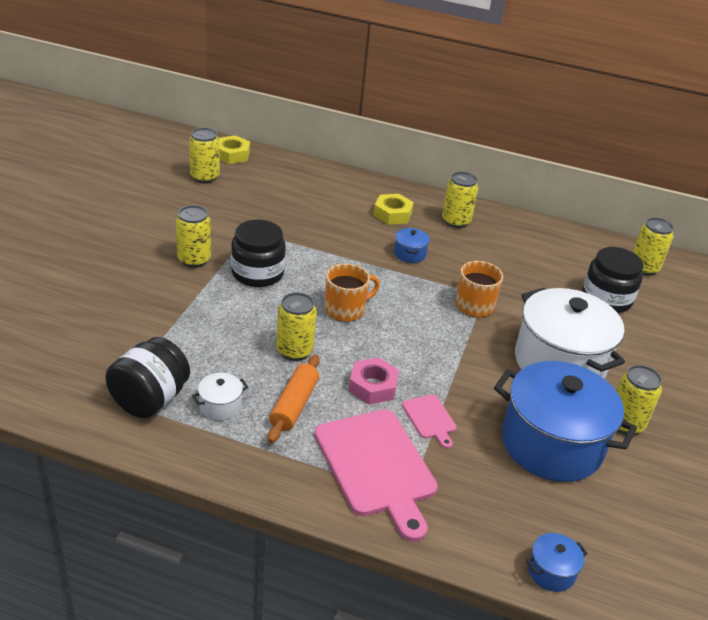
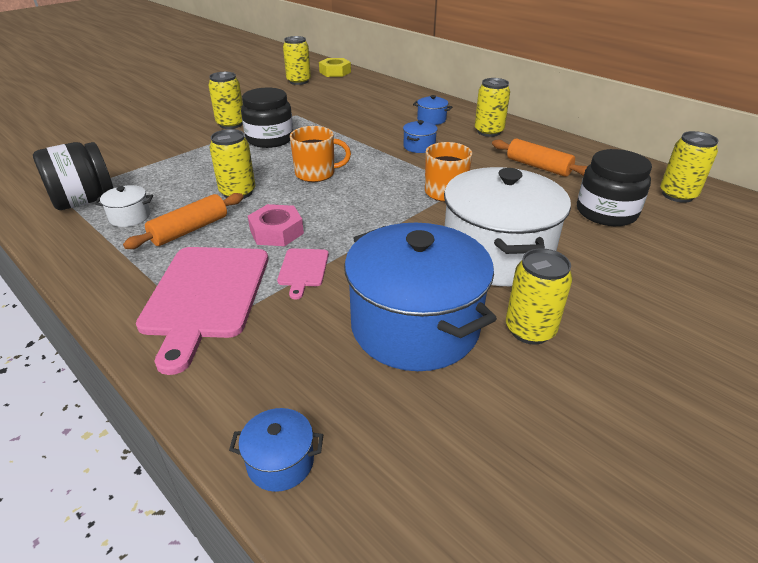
camera: 30 degrees right, 0 degrees up
yellow nut [373,194,414,225] -> blue pot [413,95,453,125]
none -> orange rolling pin [492,138,588,177]

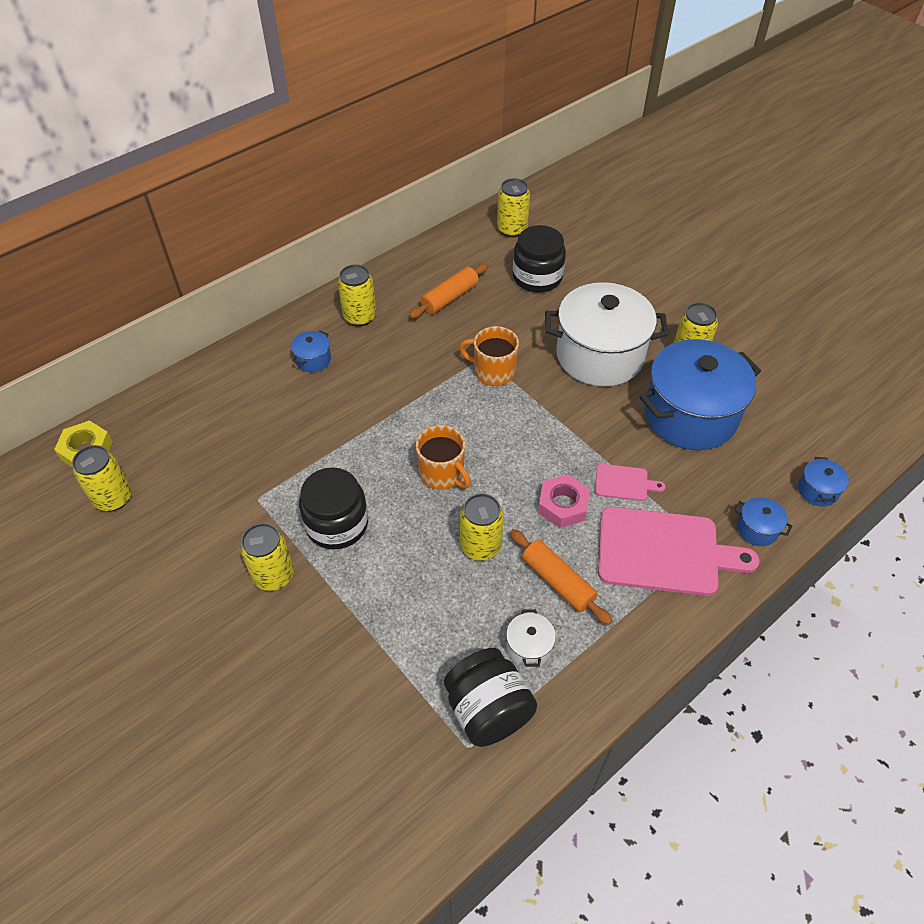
camera: 85 degrees left, 15 degrees up
orange mug [290,126,351,182] -> orange mug turned 135 degrees clockwise [416,425,471,490]
blue pot [403,120,438,153] -> blue pot moved to [735,497,792,546]

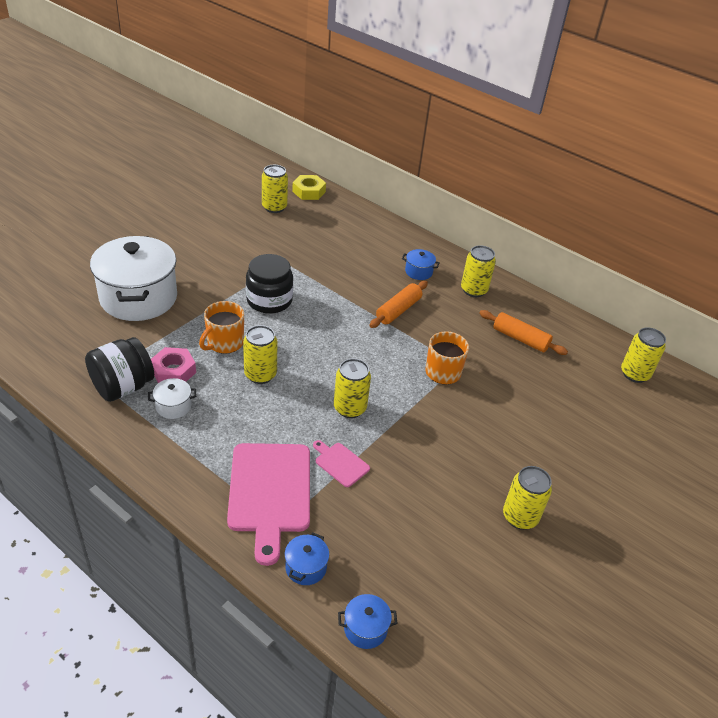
camera: 75 degrees right, 10 degrees down
yellow can [240,523,294,591] -> yellow can moved to [334,359,371,418]
orange mug [416,425,471,490] -> orange mug moved to [199,301,244,354]
orange rolling pin [510,529,612,625] -> orange rolling pin moved to [370,281,428,328]
black jar [513,225,566,292] -> none
pink nut [538,474,590,528] -> pink nut moved to [151,347,196,383]
white pot [545,282,669,387] -> white pot moved to [90,236,177,321]
pink cutting board [595,464,665,501] -> pink cutting board turned 135 degrees clockwise [313,440,370,487]
blue pot [640,339,761,450] -> none

